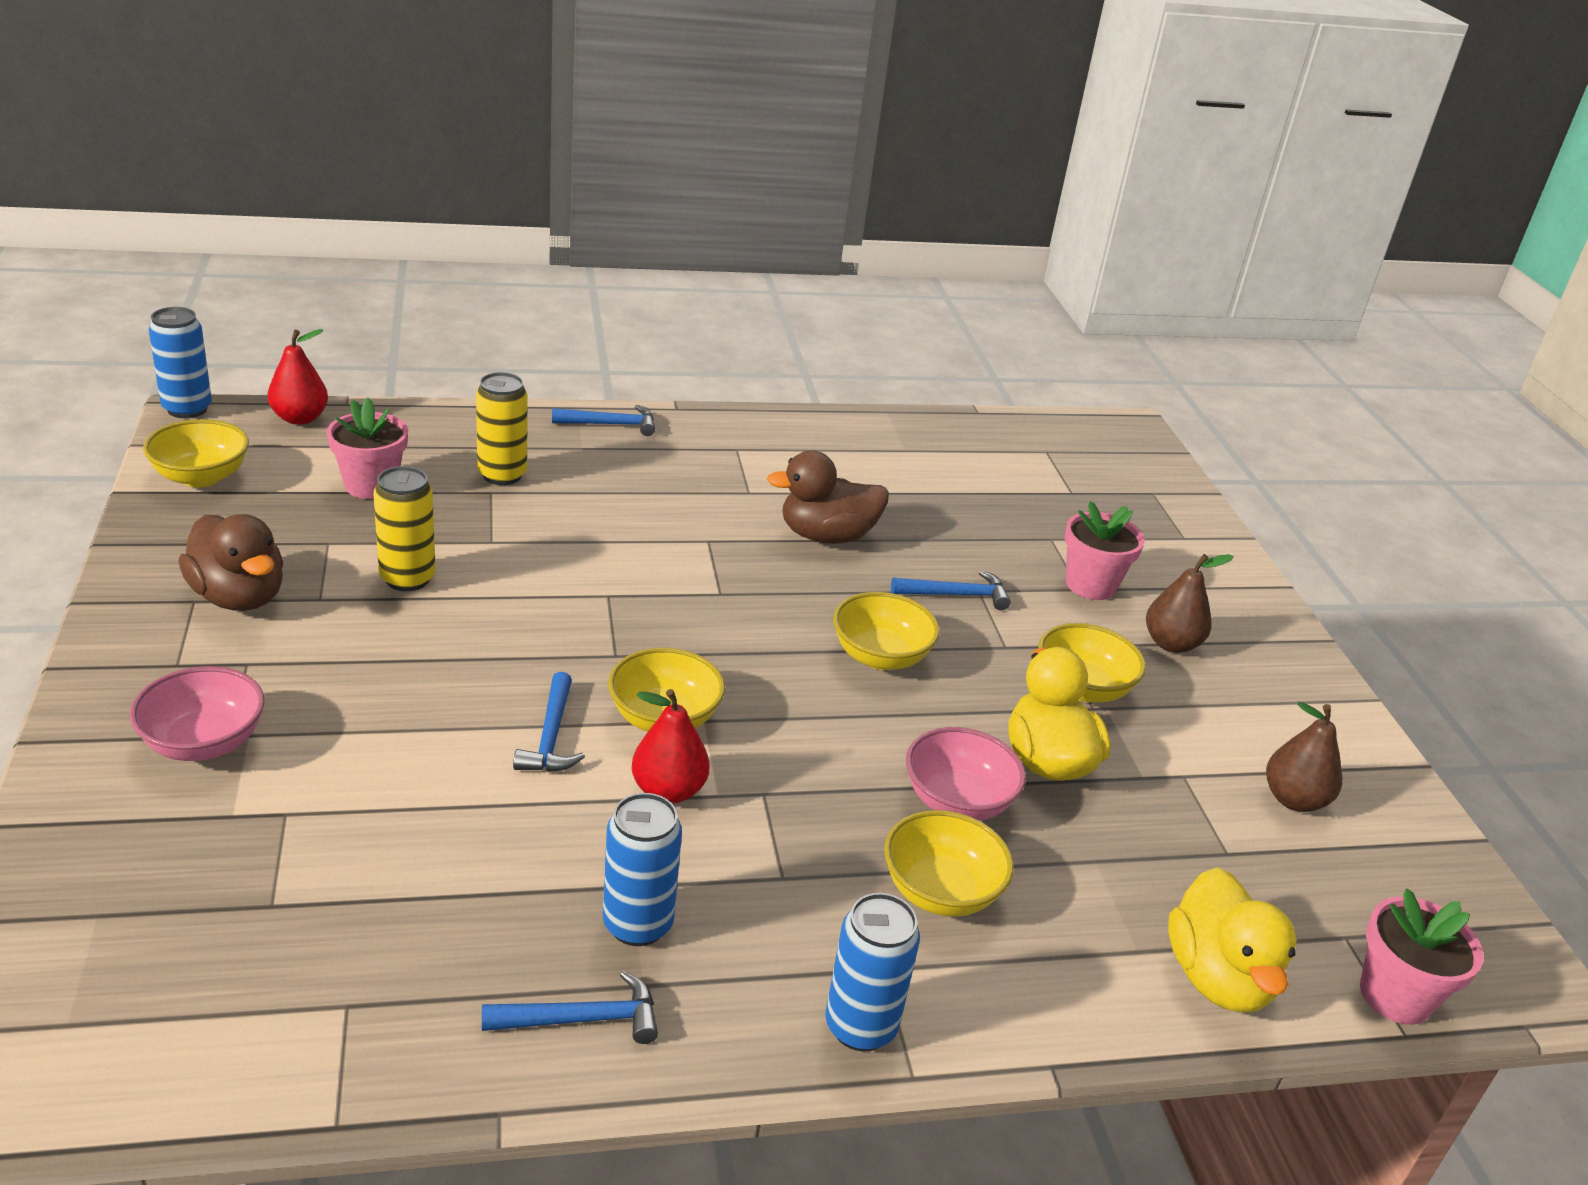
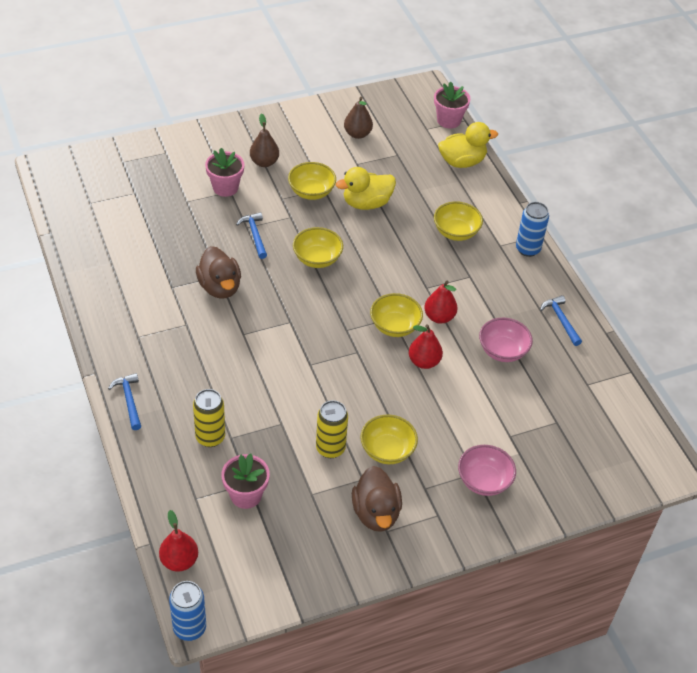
camera: 100 degrees left, 15 degrees up
yellow bowl [143,419,249,487] -> yellow bowl moved to [360,414,418,464]
brown duck [179,514,283,611] -> brown duck turned 135 degrees clockwise [352,466,402,532]
blue hammer [513,672,585,772] -> red pear [409,324,443,369]
blue can [603,793,682,946] -> none
pink bowl [906,727,1026,821] -> pink bowl moved to [479,318,533,362]

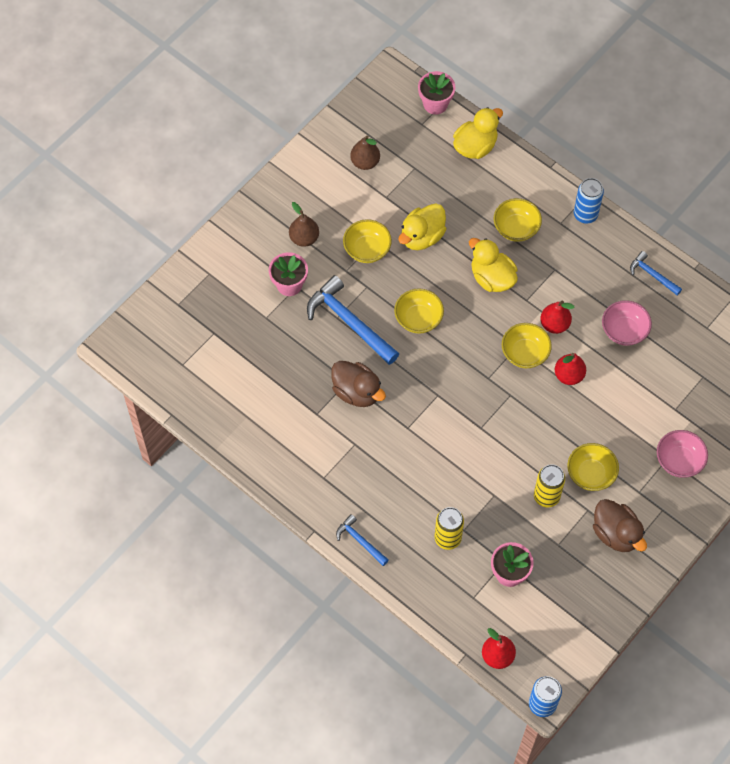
camera: 25 degrees left, 15 degrees up
blue hammer [236,212,267,259] -> blue hammer [307,275,399,365], size x1.88
none -> yellow duck [469,238,518,292]

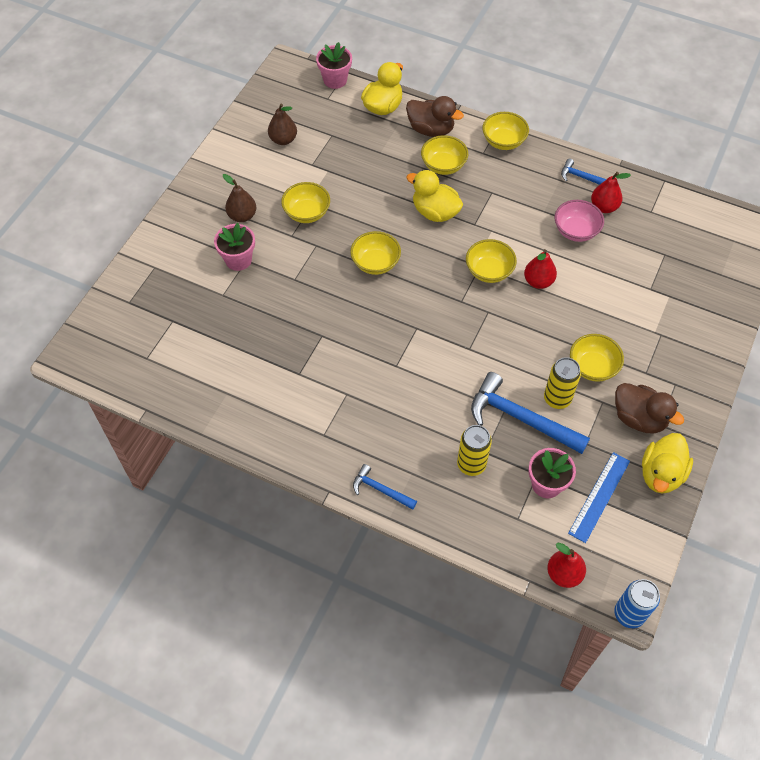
camera: 15 degrees left, 5 degrees down
blue hammer [307,275,399,365] -> blue hammer moved to [471,372,590,454]
brown duck [331,361,386,407] -> brown duck moved to [406,96,464,137]
yellow duck [398,203,446,250] -> yellow duck moved to [642,433,693,494]
red pear [540,300,574,334] -> red pear moved to [591,172,631,213]
blue can [574,178,604,224] -> yellow bowl [482,112,529,150]
pink bowl [657,430,708,478] -> none
none -> blue ruler [568,452,630,543]

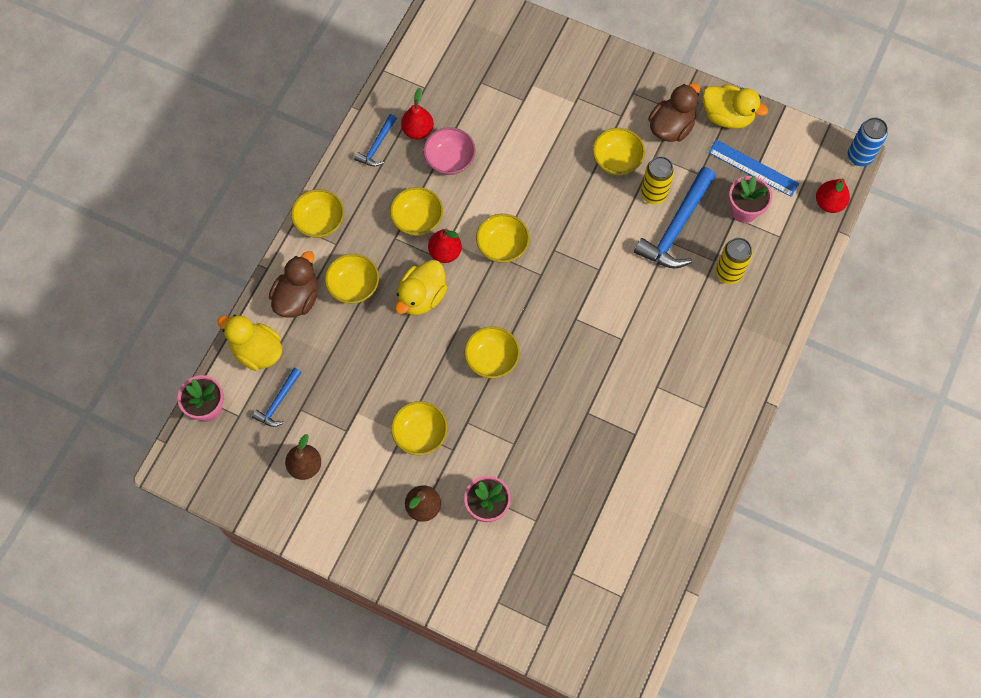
camera: 90 degrees left, 10 degrees up
blue hammer [353,464,417,510] -> blue hammer moved to [252,368,302,427]
red pear [524,249,557,289] -> red pear moved to [428,229,462,263]
none -> yellow bowl [390,187,443,236]

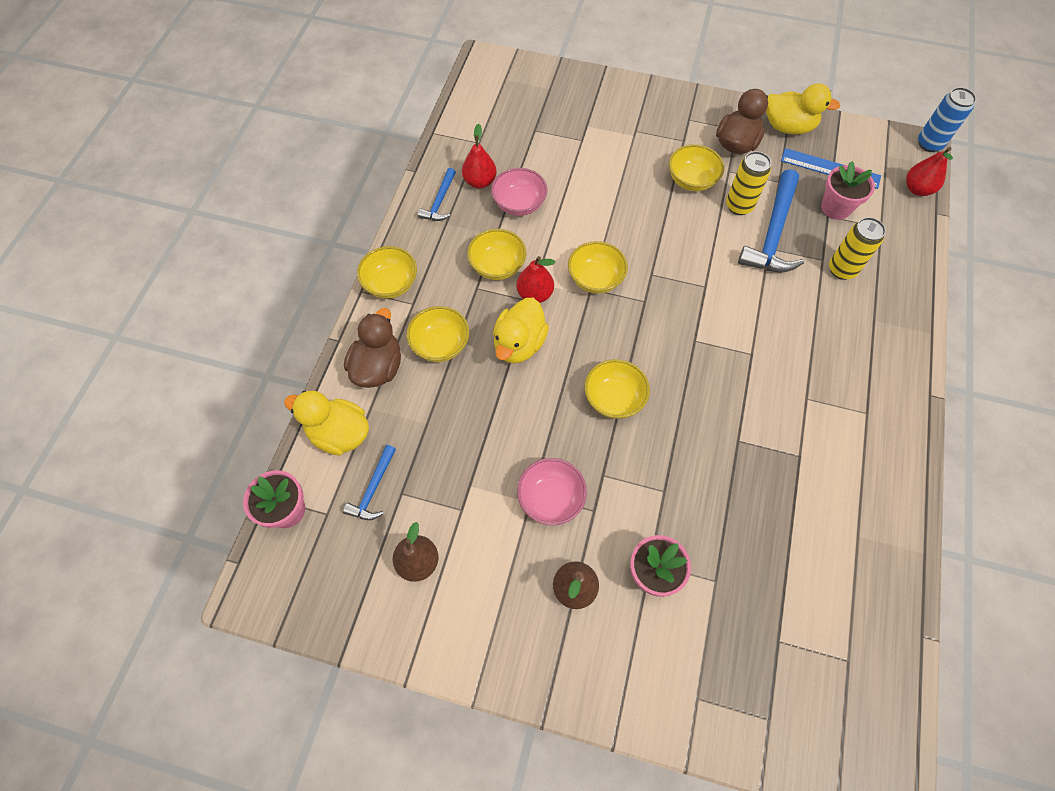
camera: 10 degrees left, 5 degrees down
yellow bowl [391,401,448,455] -> pink bowl [517,458,587,525]

